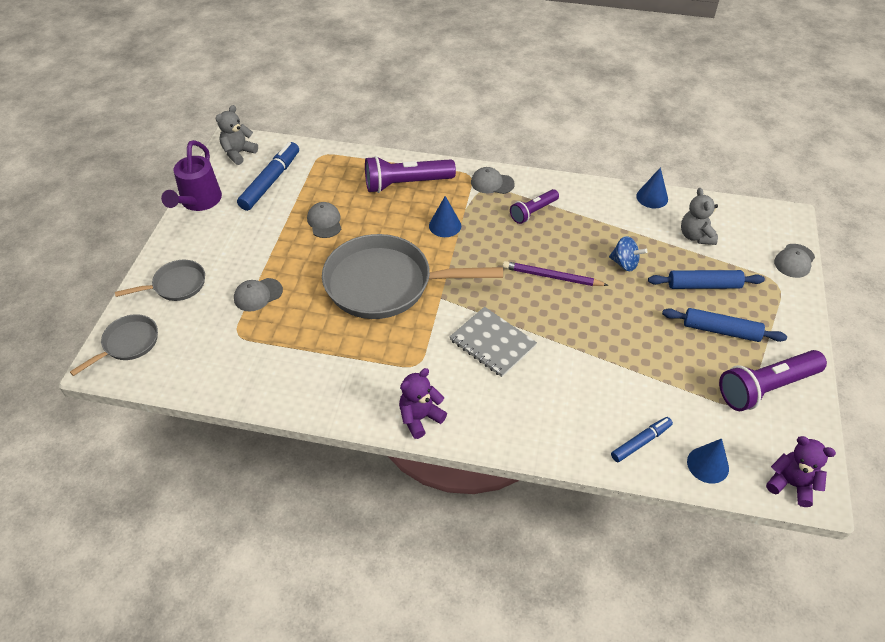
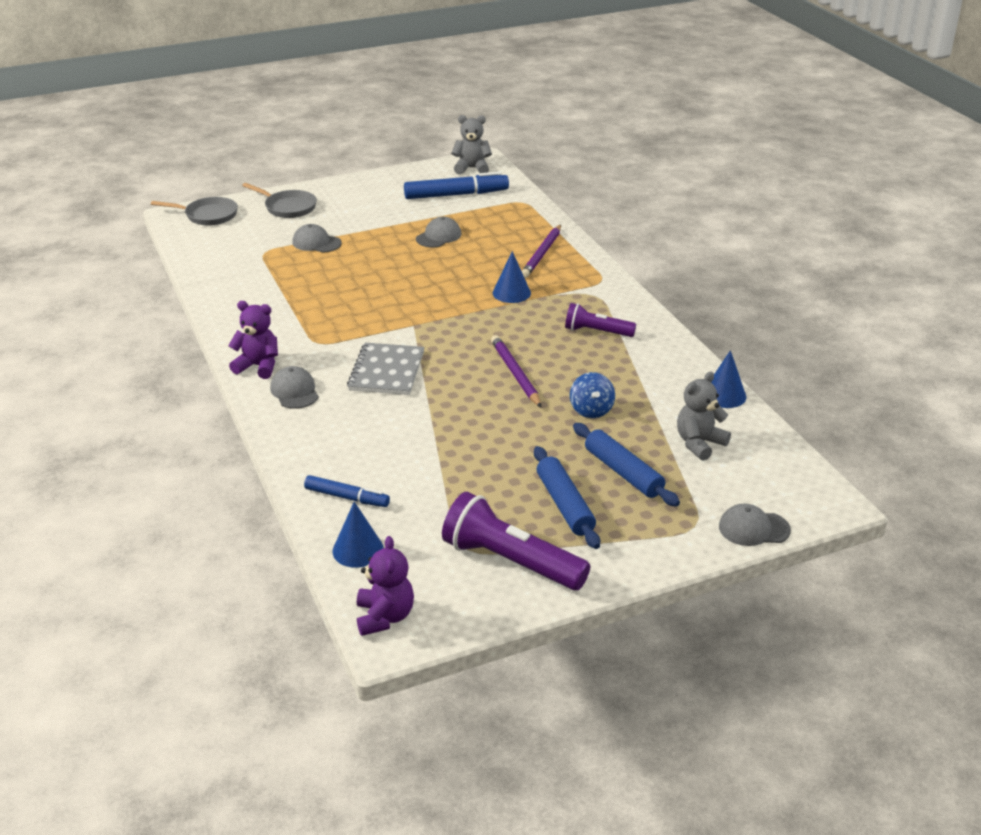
camera: 55 degrees right, 15 degrees down
purple watering can [161,140,222,211] -> none
grey pan [322,234,503,319] -> none
purple flashlight [365,156,456,193] -> purple pencil [522,225,561,278]
grey cap [471,167,515,194] -> grey cap moved to [270,366,318,409]

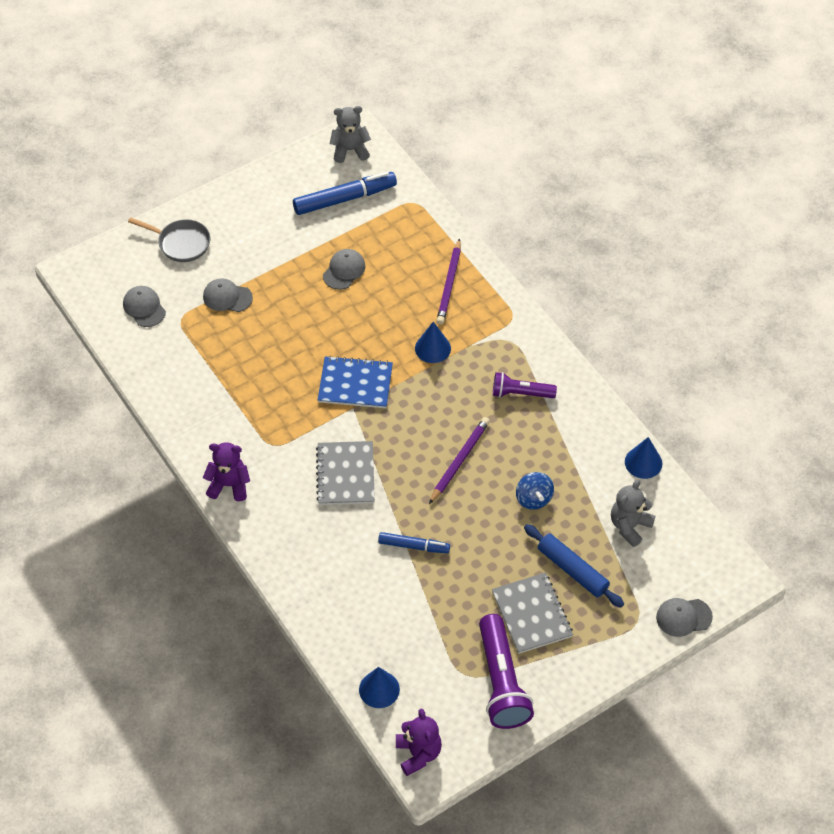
camera: 10 degrees left, 20 degrees up
grey pan [151,197,238,226] -> none
grey cap [270,366,318,409] -> grey cap moved to [123,286,166,327]
blue marker [304,475,390,507] -> blue marker moved to [378,532,450,553]
purple flashlight [442,492,590,590] -> purple flashlight turned 120 degrees counterclockwise [479,614,534,729]
purple pencil [491,335,541,407] -> purple pencil turned 60 degrees clockwise [429,417,490,504]
blue rolling pin [534,446,600,549] -> grey notebook [492,572,573,654]
none -> blue notebook [318,356,393,408]

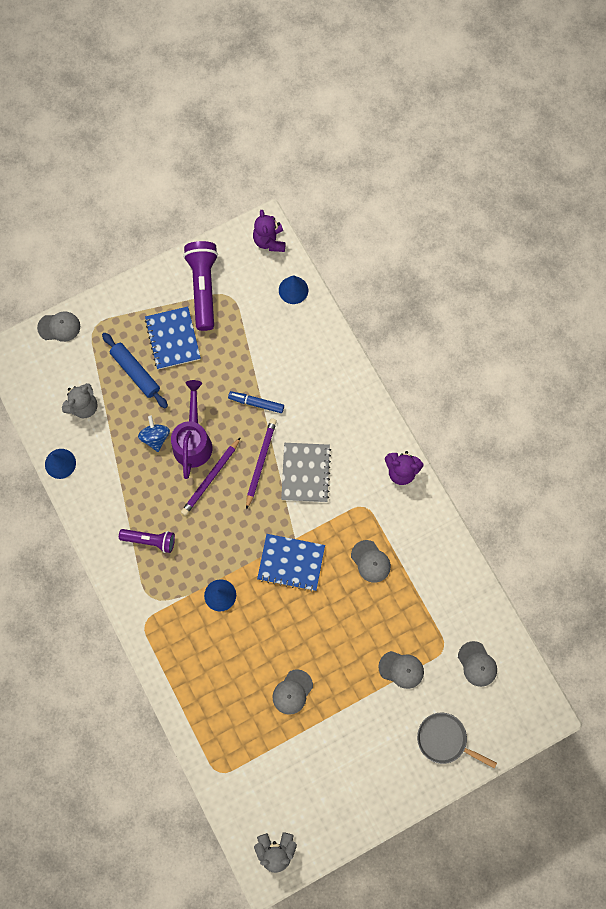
camera: 175 degrees left, 20 degrees up
blue marker [293,172,397,215] -> none
purple pencil [436,238,461,325] -> purple pencil moved to [246,418,277,510]
grey notebook [492,572,573,654] -> blue notebook [145,307,201,369]
none -> purple watering can [171,380,212,479]
none -> grey cap [351,540,391,583]

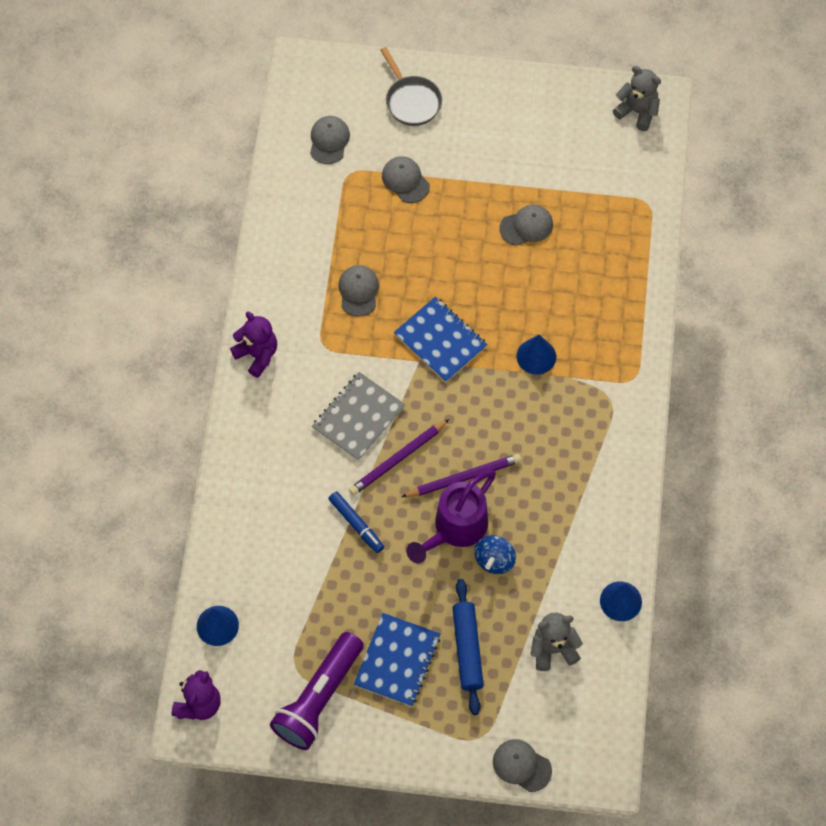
camera: 145 degrees left, 10 degrees down
purple flashlight [119,529,175,553] -> none

